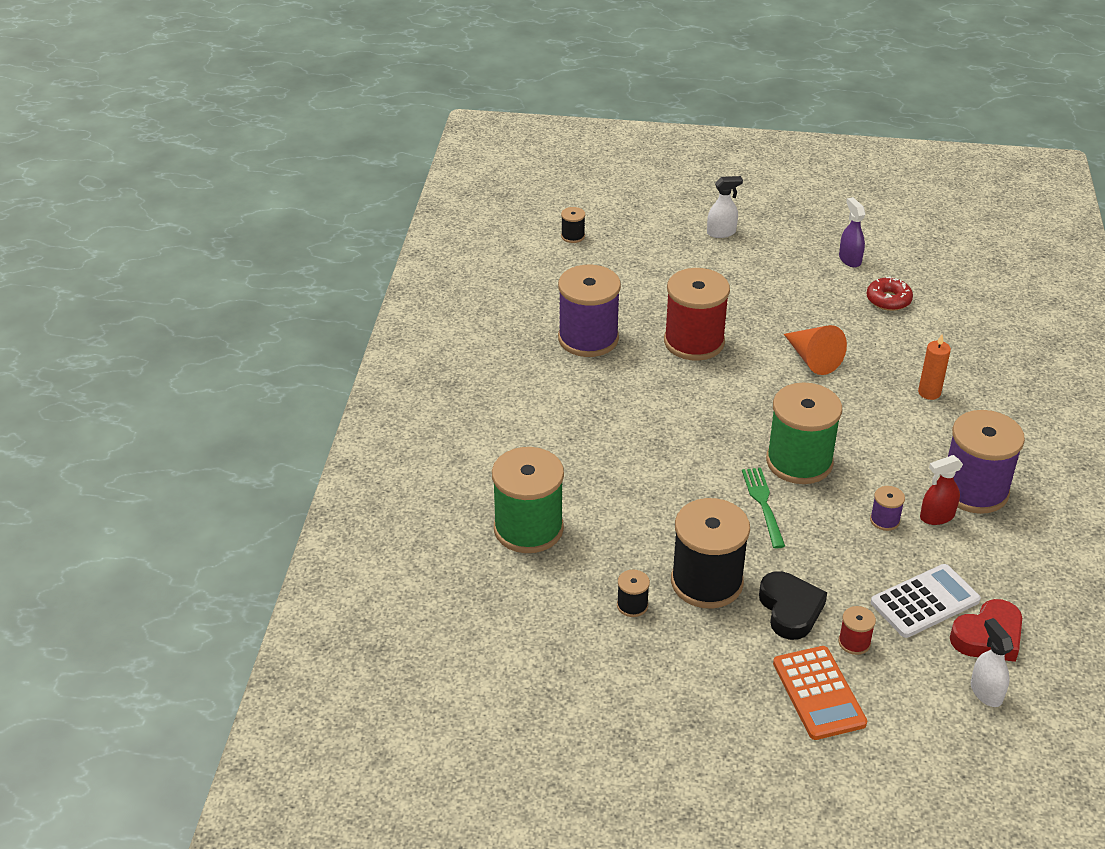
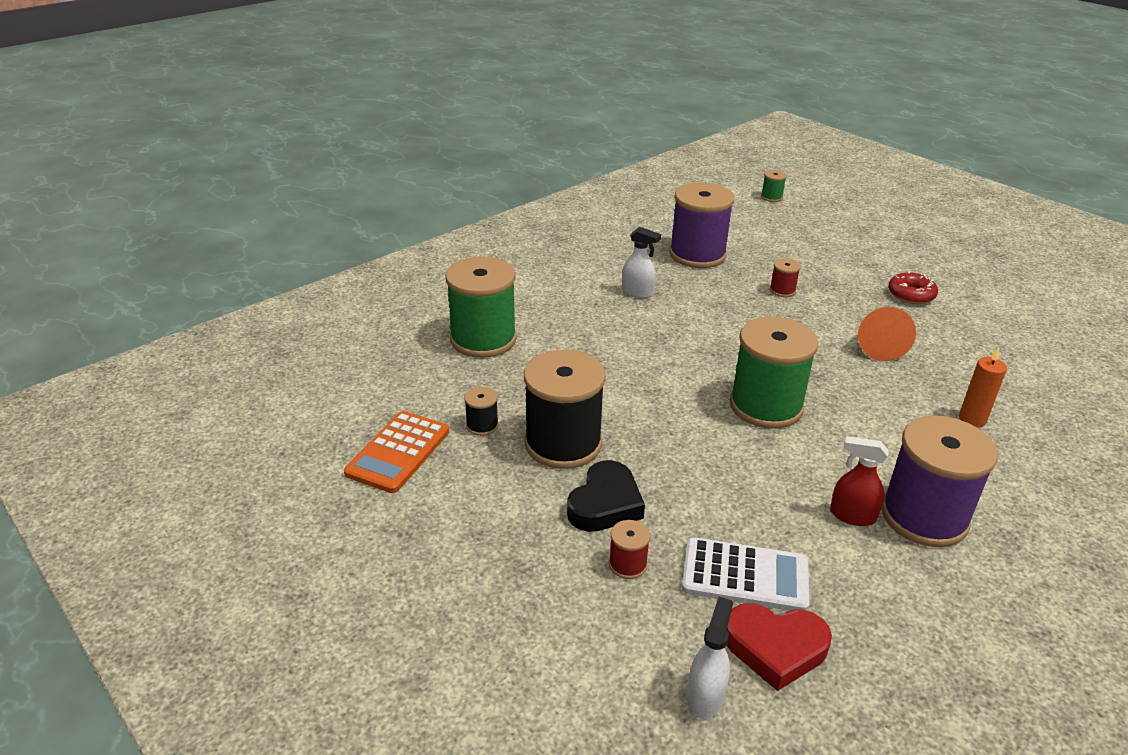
camera: 40 degrees right, 5 degrees down
black spool [561,207,585,243] -> green spool [761,170,787,202]
red spool [664,268,730,361] -> red spool [770,258,801,297], size x0.43
white spray bottle [707,176,743,238] -> white spray bottle moved to [622,227,661,298]
green fork [742,468,785,548] -> none
orange calculator [773,646,867,740] -> orange calculator moved to [344,411,449,493]
purple spray bottle [839,197,866,267] -> none
red donut [867,276,913,311] -> red donut moved to [888,271,938,304]
purple spool [870,486,905,531] -> none

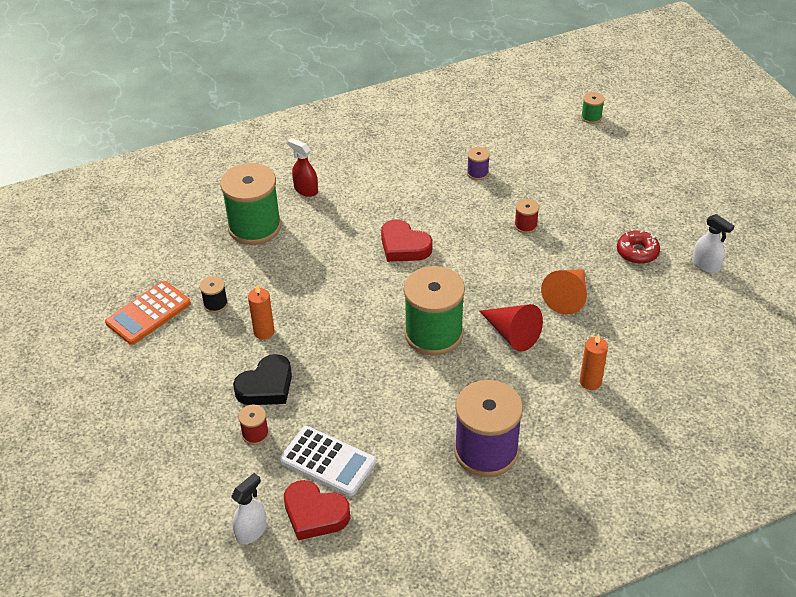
camera: 20 degrees right, 10 degrees up
black spool [524,350,606,469] -> orange candle [248,285,275,340]
white spray bottle [622,227,661,298] -> white spray bottle moved to [693,214,734,273]
purple spool [669,182,734,268] -> purple spool [467,147,490,180], size x0.43
red spray bottle [830,436,889,526] -> red spray bottle moved to [287,138,318,197]
none -> red heart [381,219,433,262]
none -> red cone [480,304,543,352]

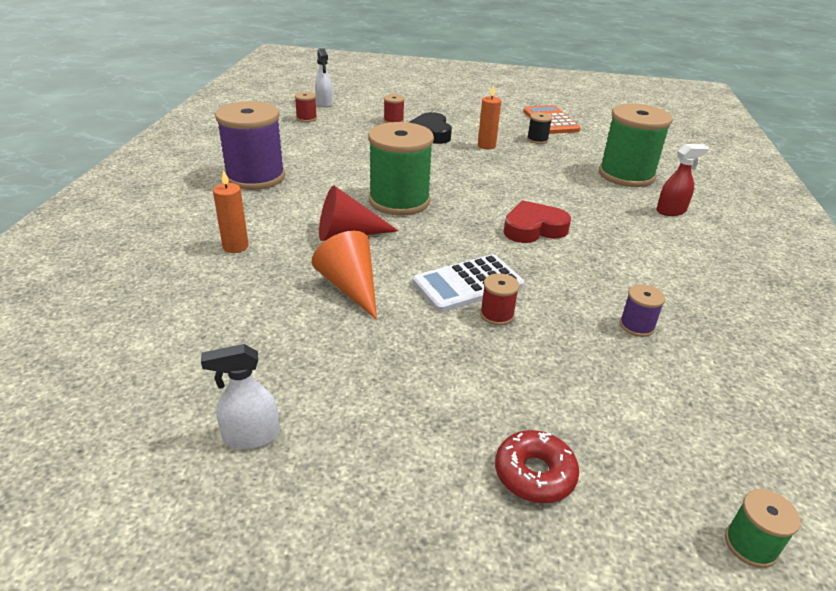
camera: 120 degrees right, 10 degrees down
white calculator [280,426,376,496] -> white calculator moved to [413,254,524,312]
red heart [284,480,350,540] -> red spool [294,92,317,122]
red donut [617,230,660,264] -> red donut moved to [495,430,579,503]

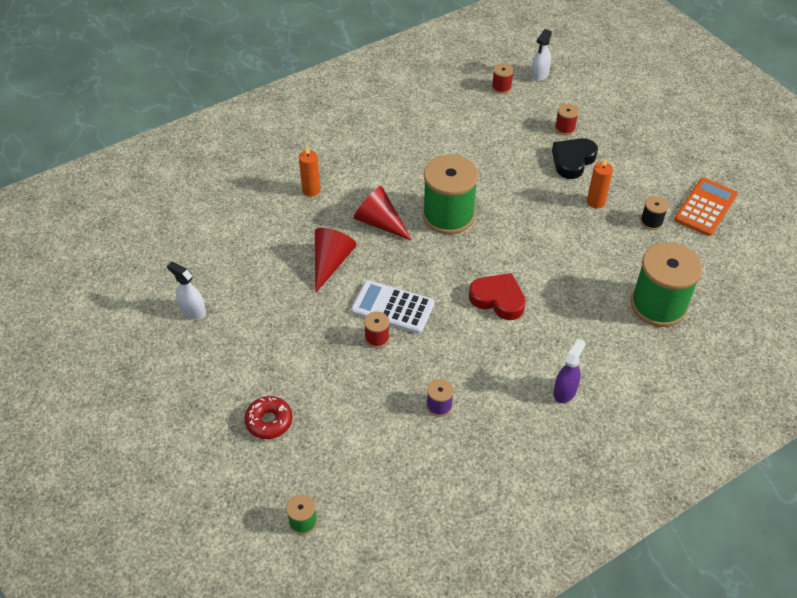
camera: 50 degrees right, 15 degrees up
purple spool [215,101,285,190] -> none
orange cone [312,231,377,320] -> red cone [315,228,357,293]
red spray bottle [656,144,709,216] -> none
none -> purple spray bottle [553,339,585,403]

